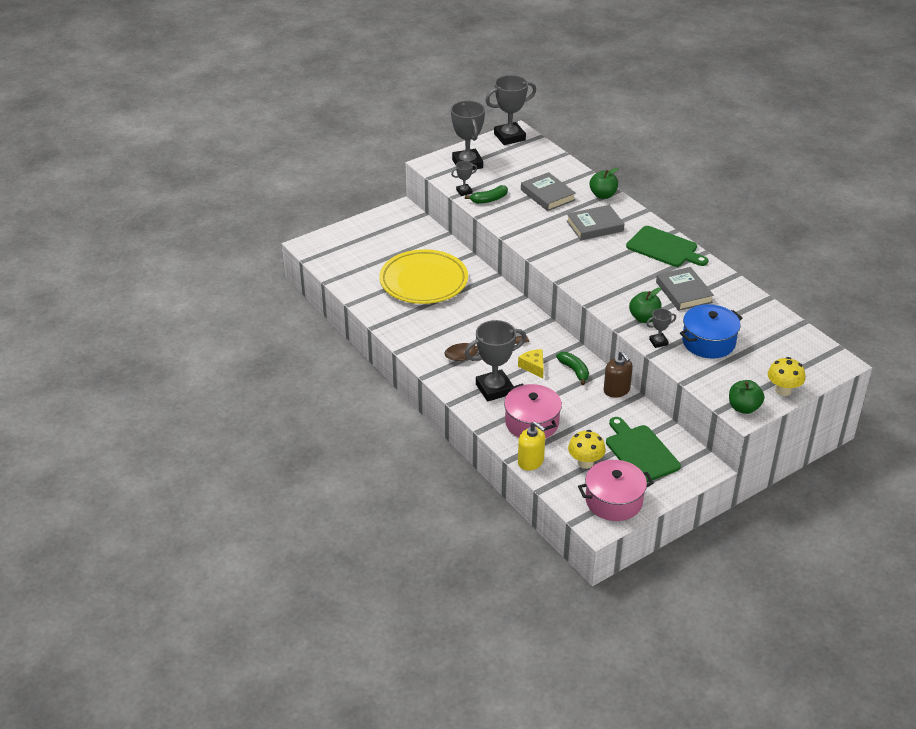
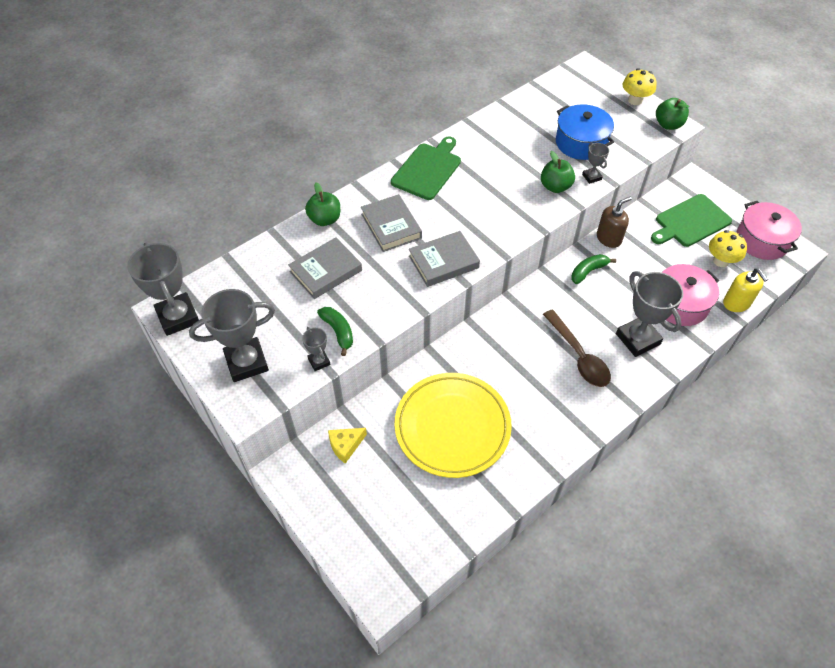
camera: 95 degrees left, 15 degrees up
yellow cheese [518,349,544,378] -> yellow cheese moved to [328,428,367,464]
yellow soap dispenser [518,422,546,471] -> yellow soap dispenser turned 120 degrees clockwise [723,269,768,312]
grey book [656,267,714,311] -> grey book moved to [409,231,480,287]

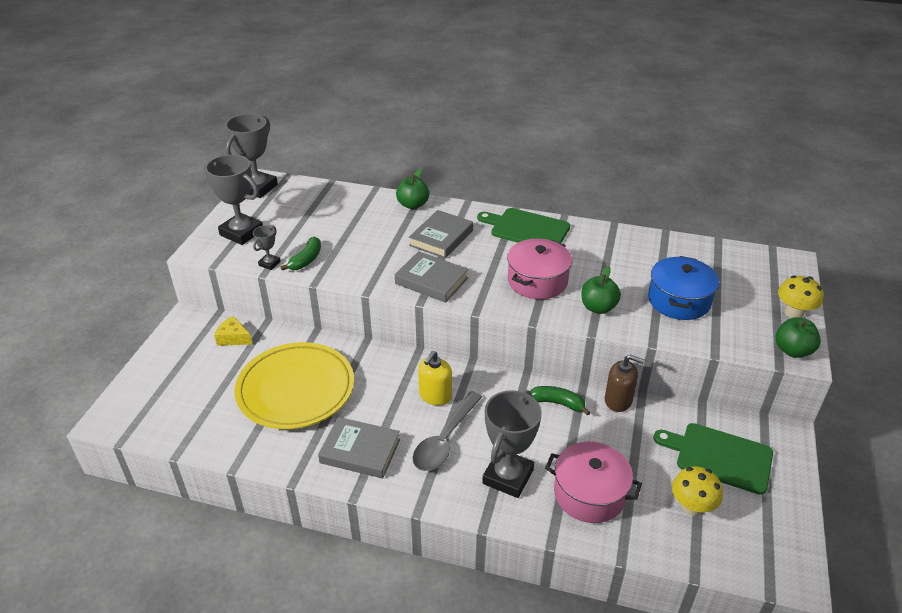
camera: 55 degrees right, 15 degrees down
grey book [288,237,362,299] -> grey book moved to [318,417,400,478]
green cutting board [391,136,461,200] -> green cutting board turned 150 degrees counterclockwise [477,208,570,243]
brown spoon [543,309,611,387] -> grey spoon [412,391,482,471]
grey trophy [582,143,609,184] -> none
yellow soap dispenser [723,269,768,312] -> yellow soap dispenser moved to [418,351,452,406]
pink pot [736,201,802,260] -> pink pot moved to [507,239,572,299]

